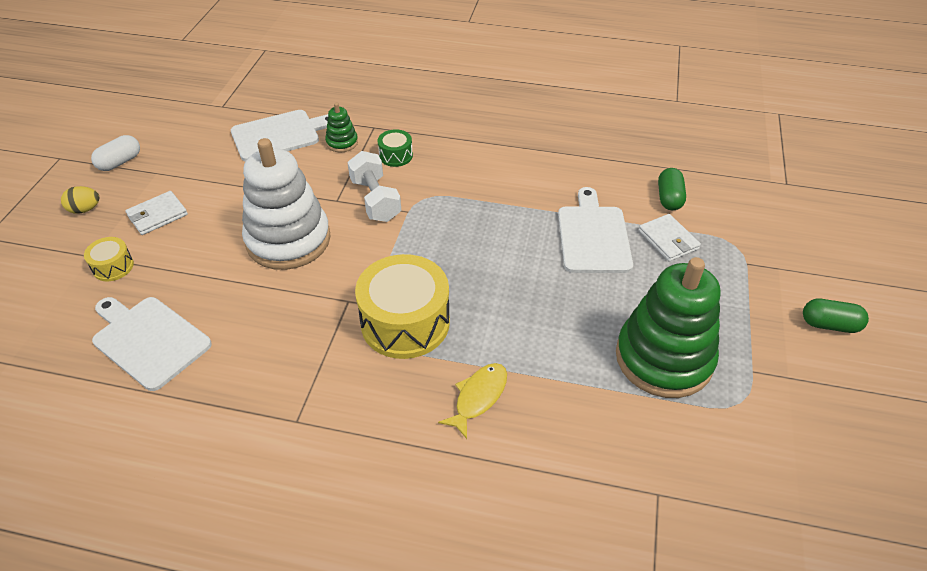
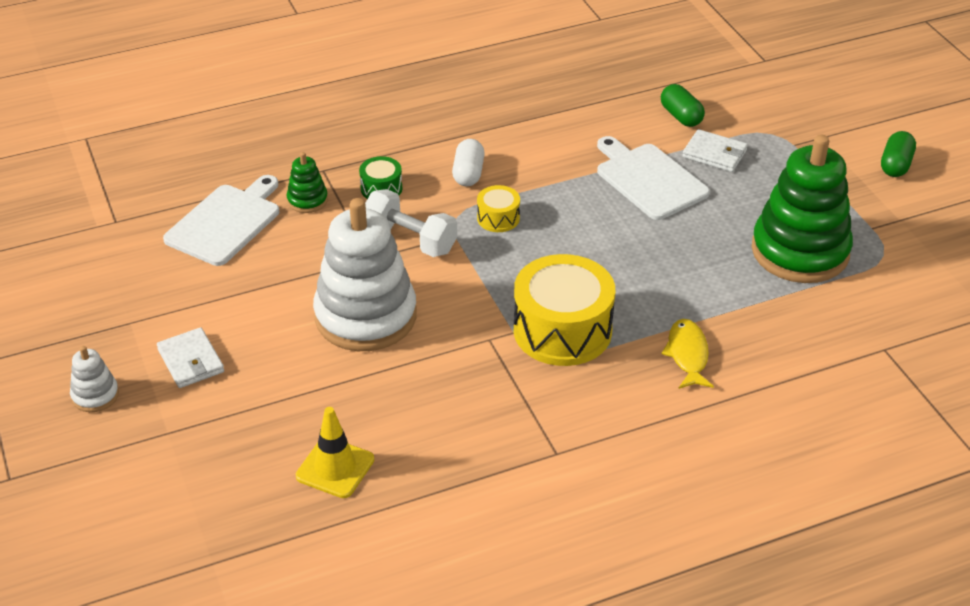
camera: 35 degrees left, 5 degrees down
yellow egg [61,186,100,214] -> white stacking toy [70,346,119,412]
yellow drum [84,237,134,281] -> yellow drum moved to [477,185,520,232]
white capsule [91,135,140,171] -> white capsule moved to [452,139,485,186]
white cutting board [92,297,212,391] -> yellow traffic cone [296,407,374,498]
white wallet [125,191,188,235] -> white wallet turned 45 degrees counterclockwise [157,327,224,388]
green capsule [803,299,869,333] -> green capsule turned 45 degrees counterclockwise [881,131,916,177]

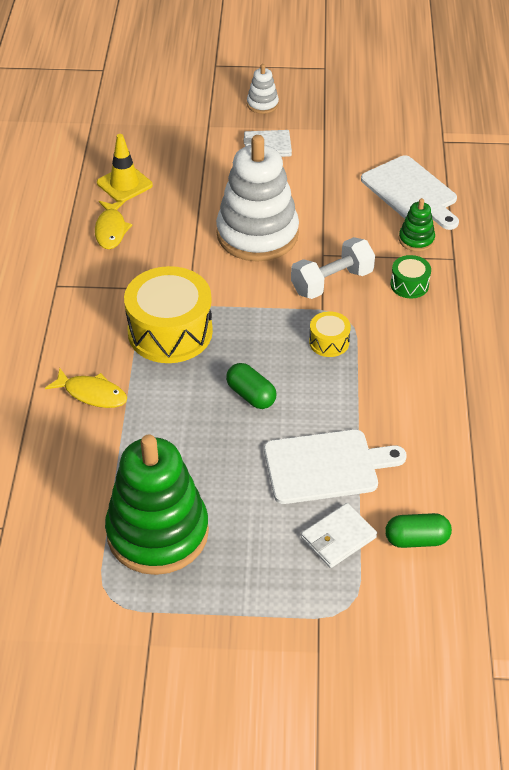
camera: 115 degrees right, 5 degrees up
white capsule [452,139,485,186] -> none
green capsule [881,131,916,177] -> green capsule moved to [226,363,276,409]
none -> yellow fish [95,200,132,249]

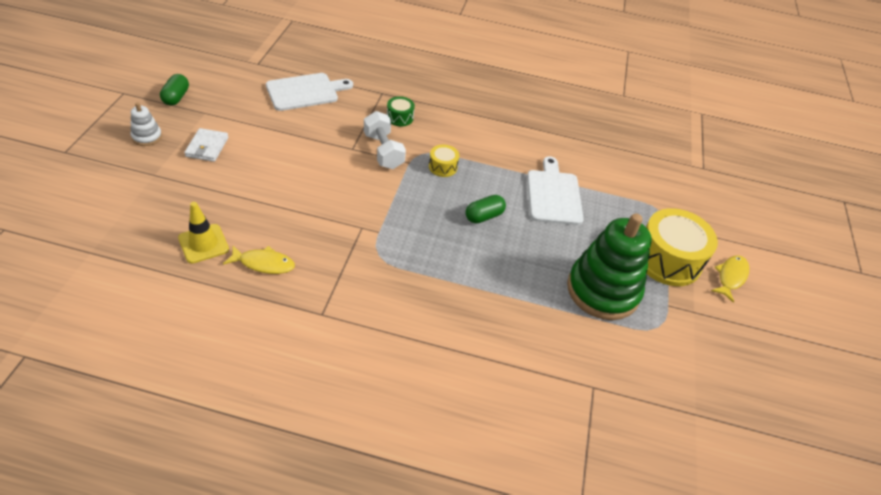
camera: 85 degrees left, 0 degrees up
yellow fish [45,368,127,408] -> yellow fish moved to [711,255,749,303]
yellow drum [124,266,213,363] -> yellow drum moved to [646,208,718,286]
white stacking toy [216,135,299,262] -> none
white wallet [301,503,377,568] -> none
green capsule [385,513,452,548] -> green capsule moved to [160,74,189,106]
green stacking toy [399,198,435,252] -> none

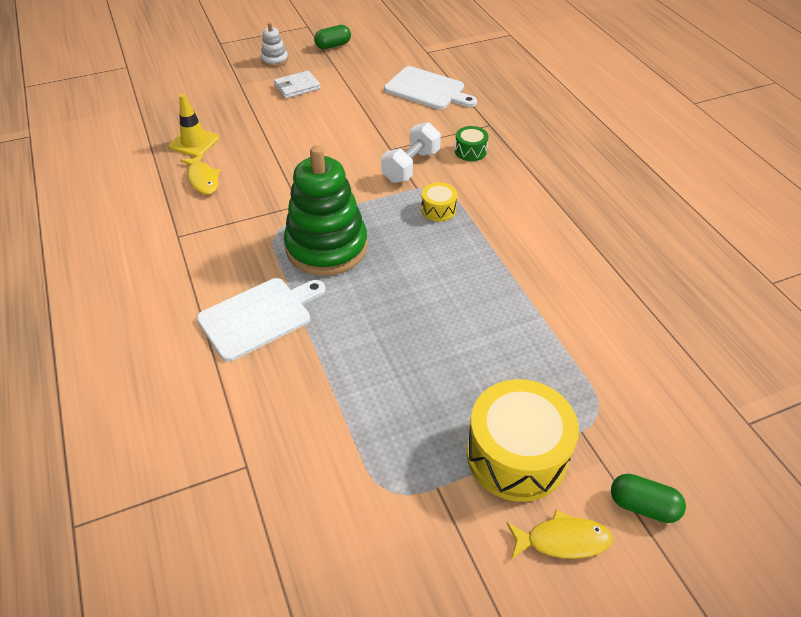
camera: 60 degrees right, 0 degrees up
green capsule [465,195,506,223] -> green capsule moved to [611,474,686,523]
white cutting board [527,156,584,225] -> white cutting board moved to [197,278,325,362]
green stacking toy [567,213,652,320] -> green stacking toy moved to [284,145,368,276]

